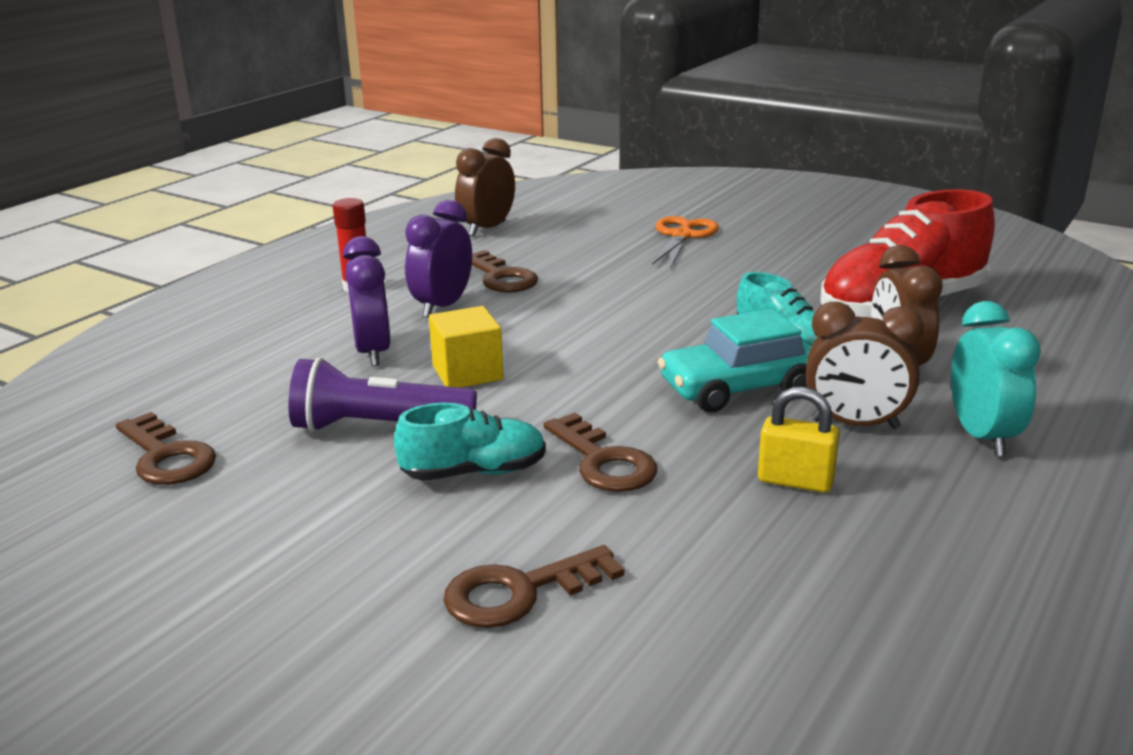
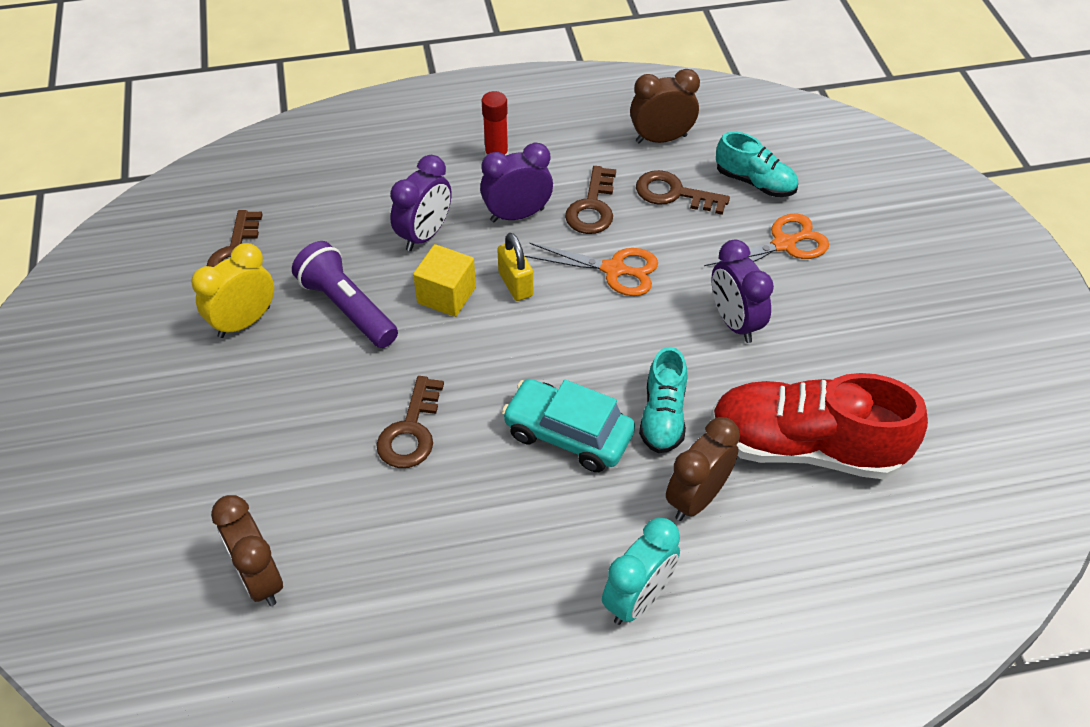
camera: 45 degrees right, 25 degrees up
turquoise shoe [394,403,546,481] -> turquoise shoe moved to [716,132,798,197]
brown key [443,545,624,628] -> brown key moved to [636,170,730,215]
yellow padlock [758,387,840,493] -> yellow padlock moved to [497,233,533,301]
brown clock [806,302,924,429] -> brown clock moved to [211,495,283,606]
none -> yellow clock [191,243,274,338]
none -> orange scissors [525,243,658,296]
none -> purple clock [711,240,774,343]

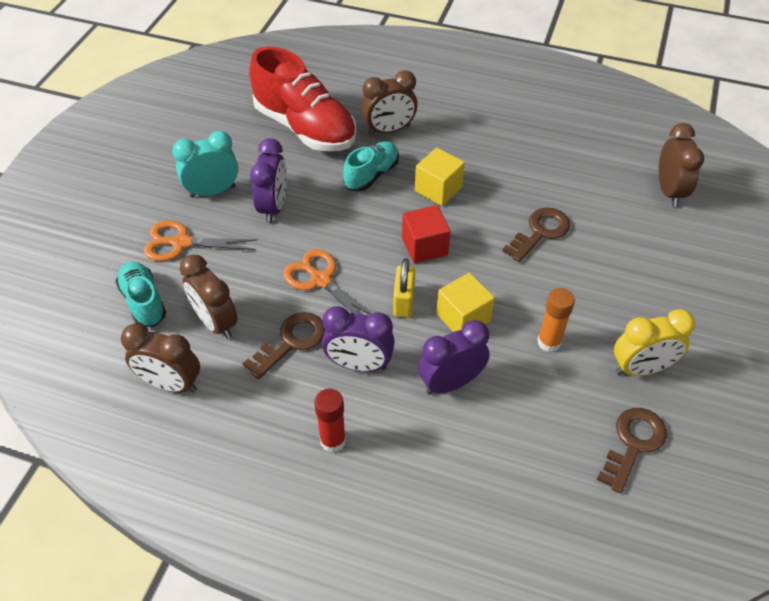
camera: 150 degrees left, 0 degrees up
purple flashlight [292,241,398,348] -> orange glue stick [537,288,575,352]
turquoise car [502,379,635,472] -> yellow cube [415,148,465,206]
turquoise clock [602,518,680,625] -> turquoise clock moved to [172,131,238,198]
brown key [636,170,730,215] -> brown clock [180,255,238,339]
none -> red cube [402,205,450,264]

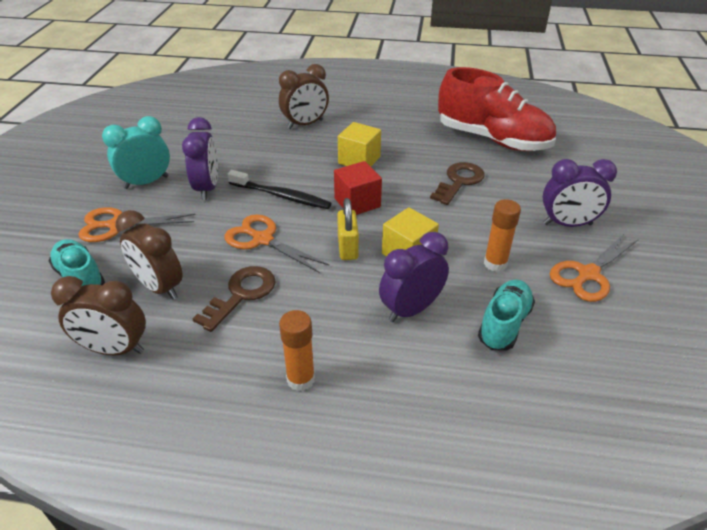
camera: 10 degrees left, 10 degrees down
red shoe [249,46,356,151] -> red shoe moved to [438,67,556,151]
red glue stick [314,389,346,453] -> orange glue stick [279,310,315,391]
purple clock [322,306,395,372] -> purple clock moved to [542,159,617,227]
turquoise shoe [343,141,399,191] -> turquoise shoe moved to [478,279,535,351]
brown key [597,408,667,493] -> none
yellow clock [614,309,695,376] -> orange scissors [550,234,639,302]
brown clock [659,123,704,207] -> none
none -> black toothbrush [227,170,331,209]

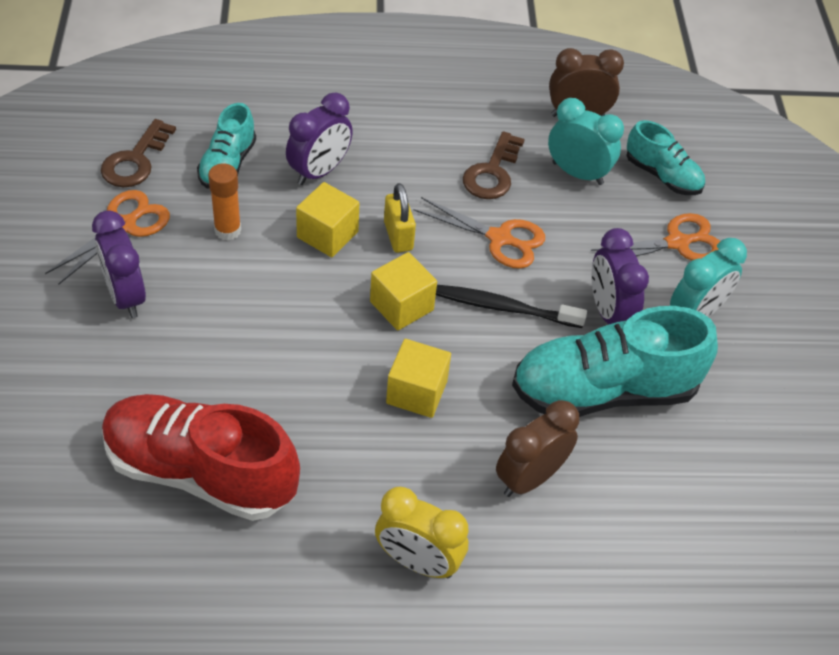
camera: 165 degrees right, 10 degrees up
brown clock [115,210,183,300] -> turquoise clock [548,98,624,185]
orange glue stick [279,310,315,391] -> none
red cube [334,161,382,215] -> yellow cube [370,252,437,331]
brown key [430,162,485,205] -> brown key moved to [101,119,176,187]
purple clock [542,159,617,227] -> purple clock turned 105 degrees counterclockwise [92,210,146,318]
none -> yellow clock [375,487,468,578]
none -> turquoise shoe [512,306,718,417]

